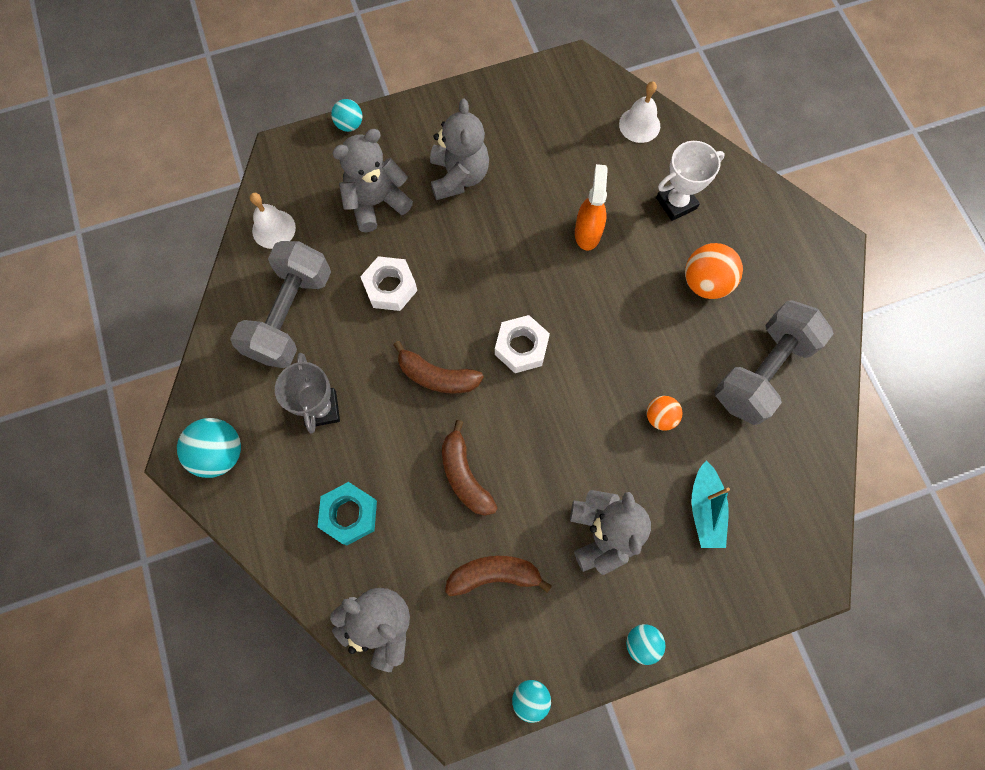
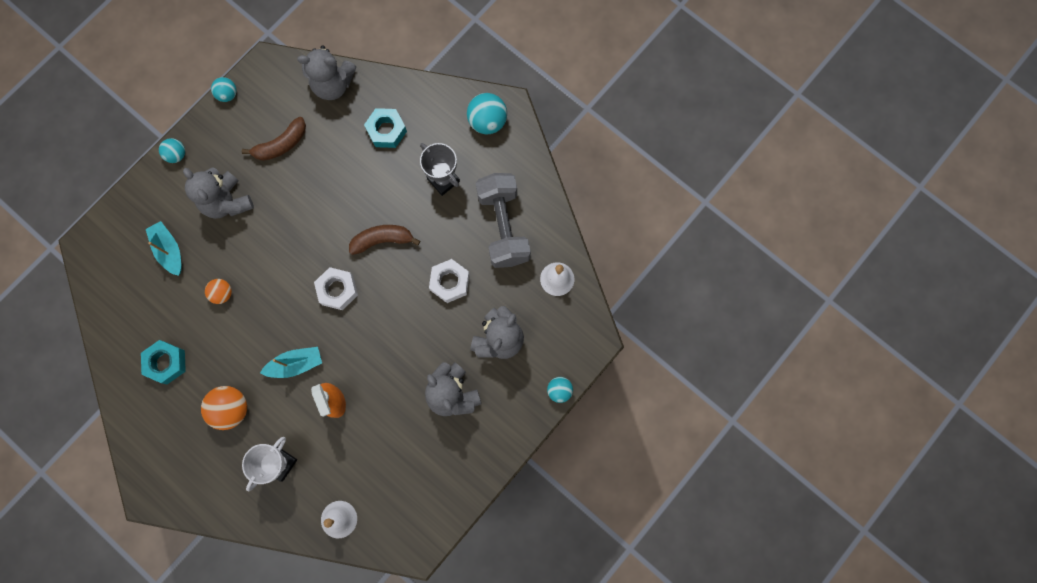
camera: 150 degrees right, 5 degrees up
brown banana [442,420,498,516] -> none
grey dumbbell [714,300,834,425] -> turquoise nut [141,340,186,384]
none -> turquoise boat [260,347,322,378]

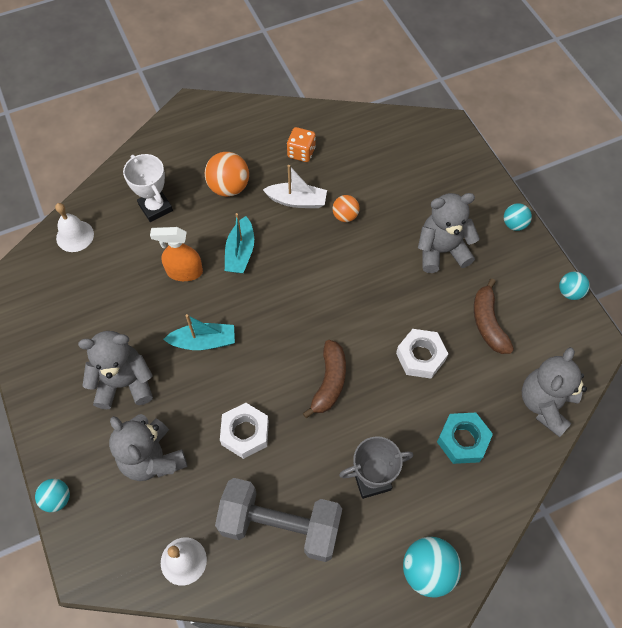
camera: 115 degrees right, 15 degrees down
turquoise nut [141,340,186,384] -> orange dice [287,127,316,162]
turquoise boat [146,221,182,276] -> turquoise boat moved to [163,314,235,350]
white nut [314,267,358,310] -> white nut moved to [396,329,448,379]
none -> white boat [263,165,327,208]

